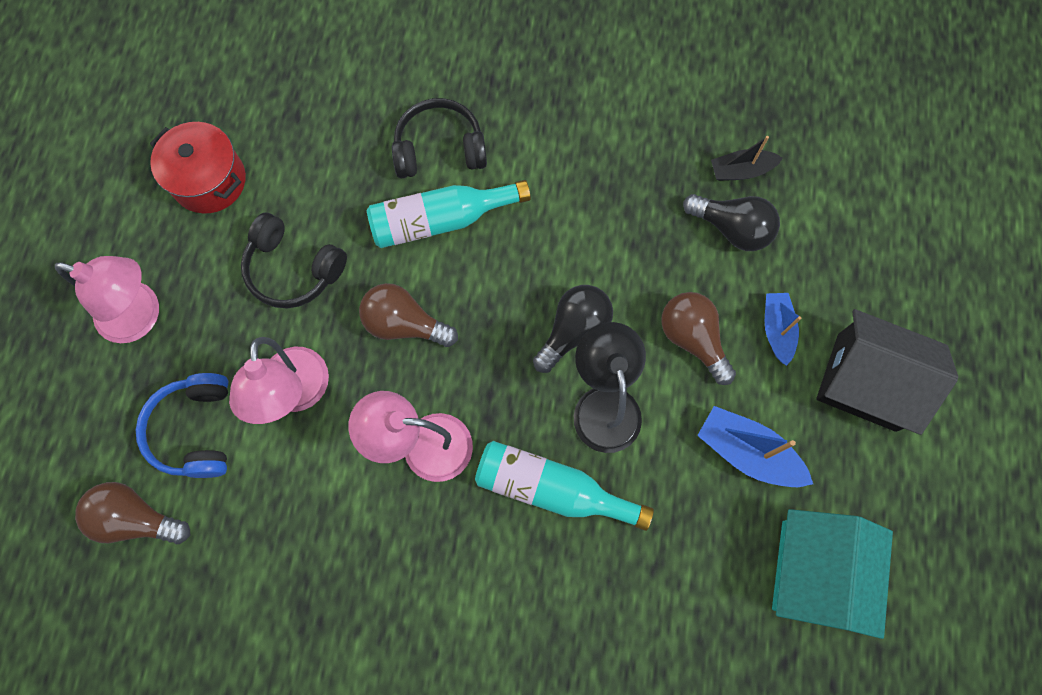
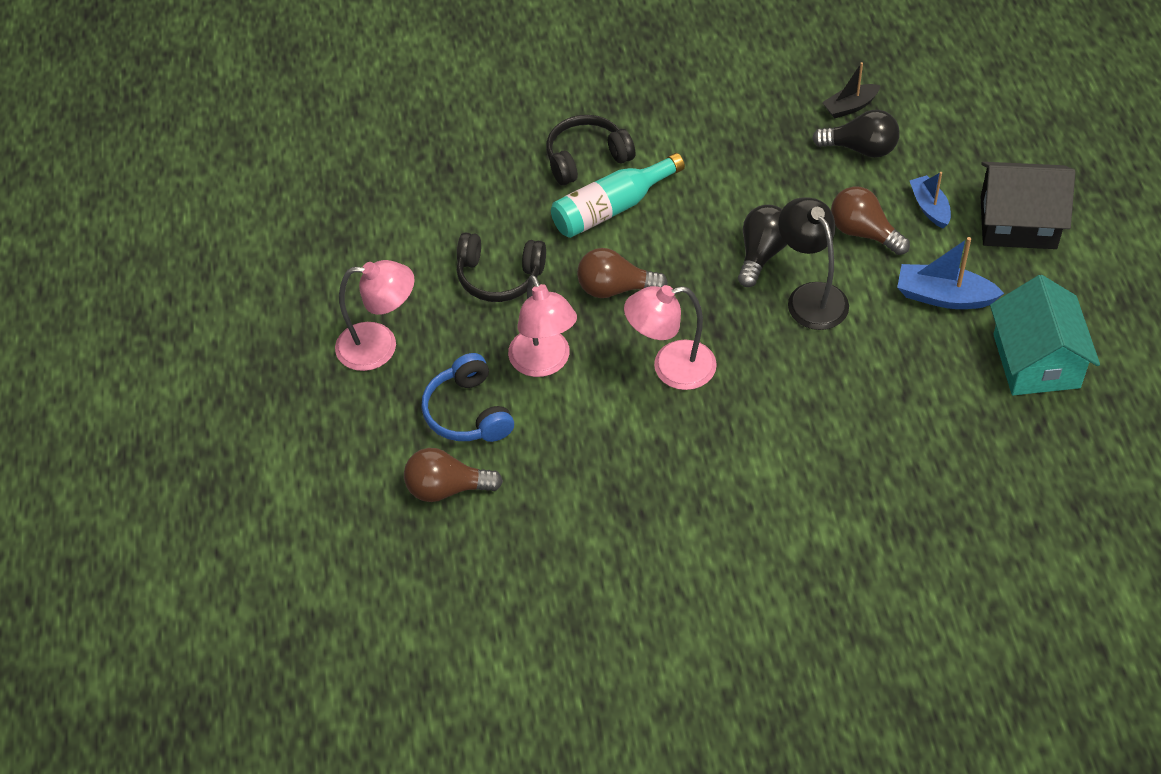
camera: 15 degrees left, 20 degrees down
red pot [150,122,246,213] -> none
turquoise bottle [475,441,654,531] -> none

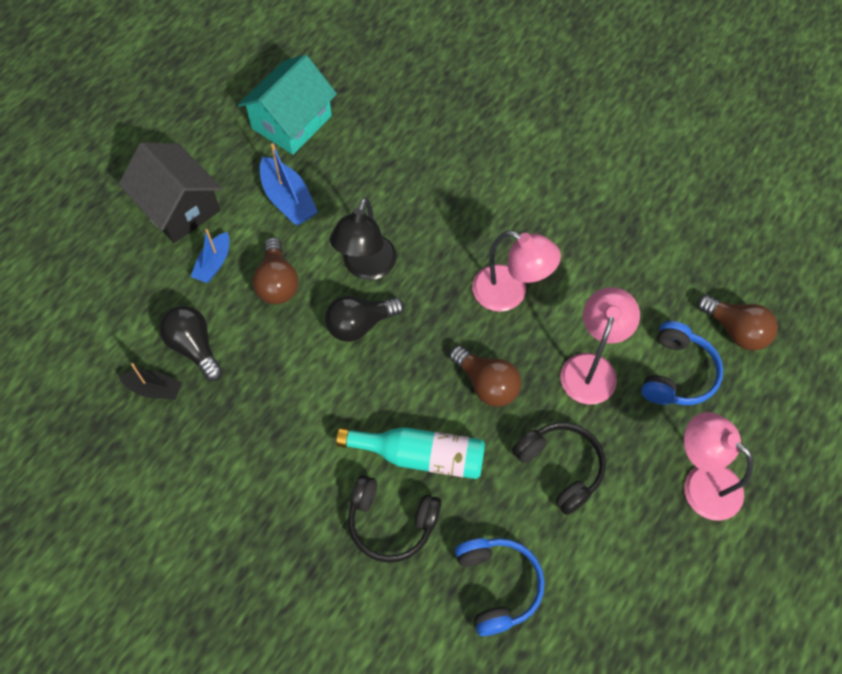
camera: 140 degrees left, 10 degrees up
none -> blue headphones [455,538,545,636]

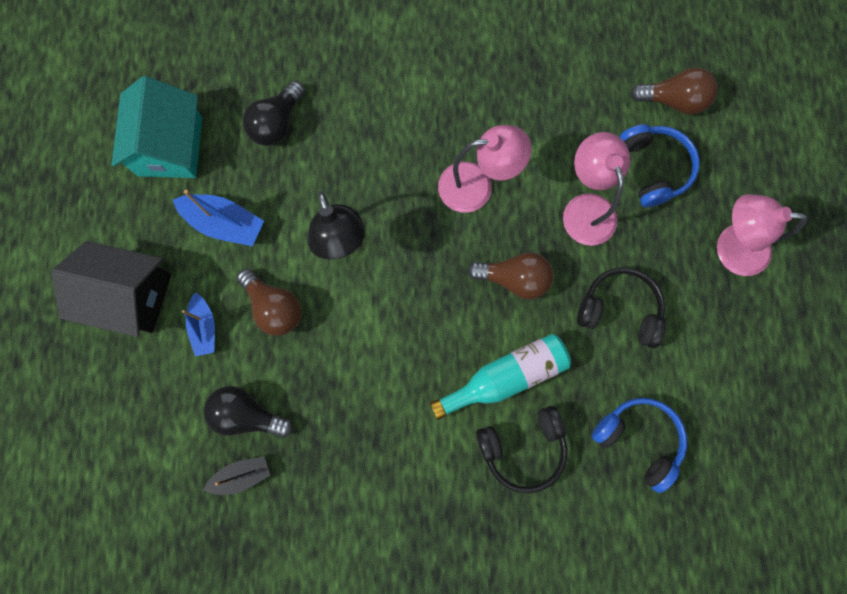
camera: 35 degrees left, 15 degrees up
black light bulb [325,296,404,342] -> black light bulb moved to [243,81,305,146]

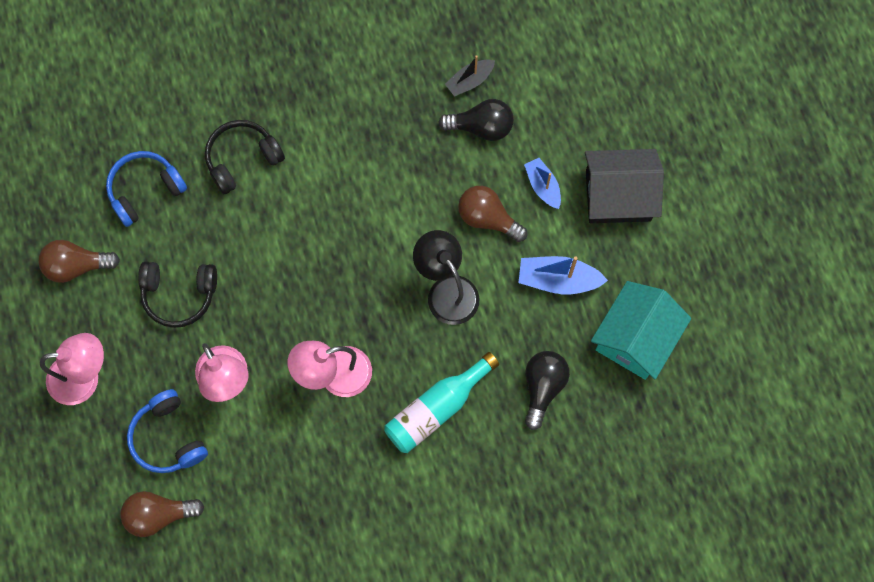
camera: 165 degrees right, 5 degrees down
turquoise house [111,76,202,178] -> turquoise house turned 45 degrees clockwise [591,281,691,380]
turquoise bottle [430,334,571,420] -> turquoise bottle moved to [384,352,499,453]
brown light bulb [468,252,553,300] -> brown light bulb moved to [38,240,120,283]
blue headphones [592,398,687,493] -> blue headphones turned 120 degrees clockwise [106,151,187,227]

